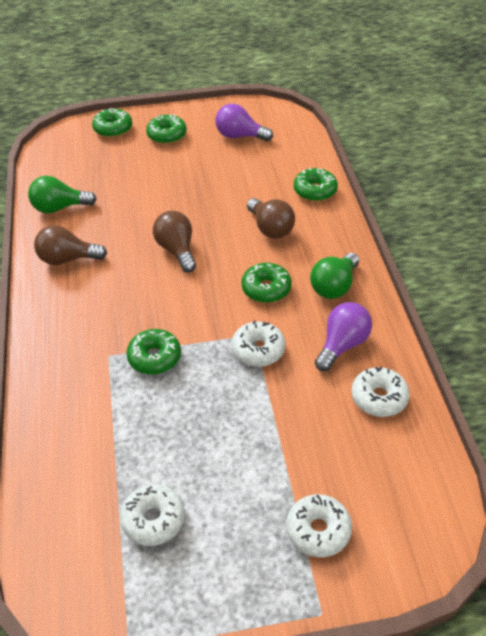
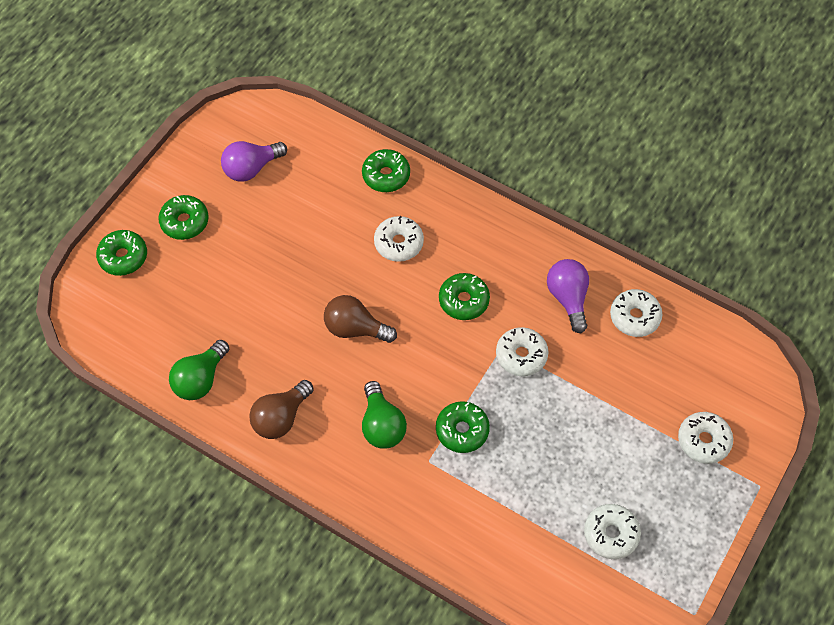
camera: 50 degrees left, 15 degrees up
brown light bulb [247,198,295,239] -> white donut [374,216,424,262]
green light bulb [310,253,359,299] -> green light bulb moved to [362,381,407,449]

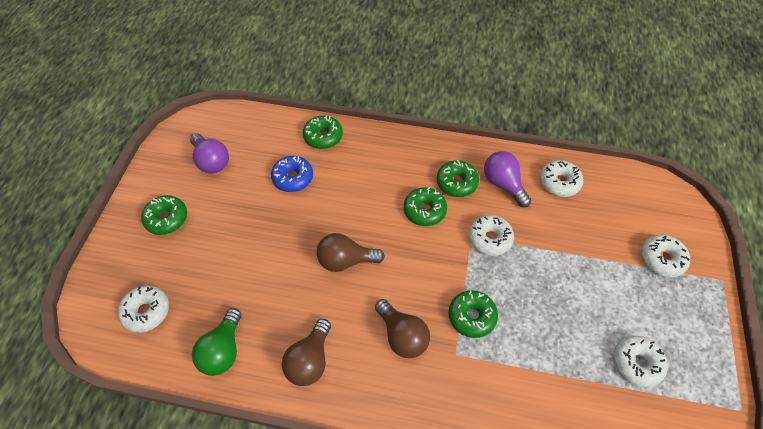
camera: 20 degrees left, 5 degrees down
green donut [96,230,147,276] -> green donut moved to [437,160,479,197]
purple light bulb [221,141,287,182] -> purple light bulb turned 75 degrees counterclockwise [190,133,229,174]
green light bulb [362,381,407,449] -> brown light bulb [375,299,430,358]
white donut [374,216,424,262] -> white donut moved to [118,286,169,333]
none -> blue donut [271,156,313,192]

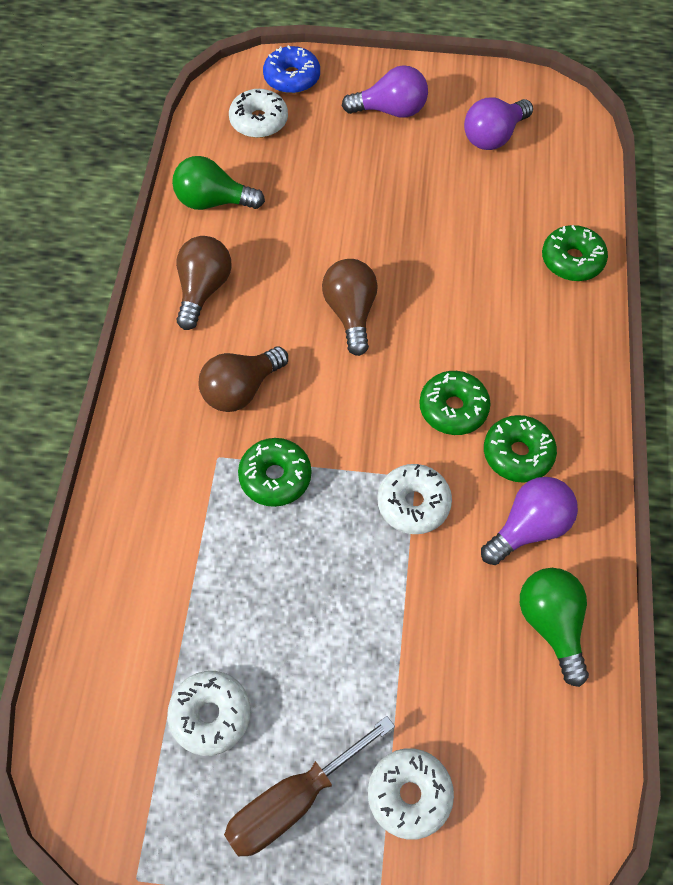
camera: 85 degrees right, 5 degrees up
green donut [141,195,187,235] -> purple light bulb [342,65,428,118]
blue donut [271,156,313,192] -> blue donut moved to [263,45,320,94]
brown light bulb [282,319,331,386] -> brown light bulb turned 90 degrees clockwise [176,236,232,330]
white donut [540,160,583,197] -> green light bulb [520,568,589,687]
none -> brown screwdriver [224,716,395,857]

